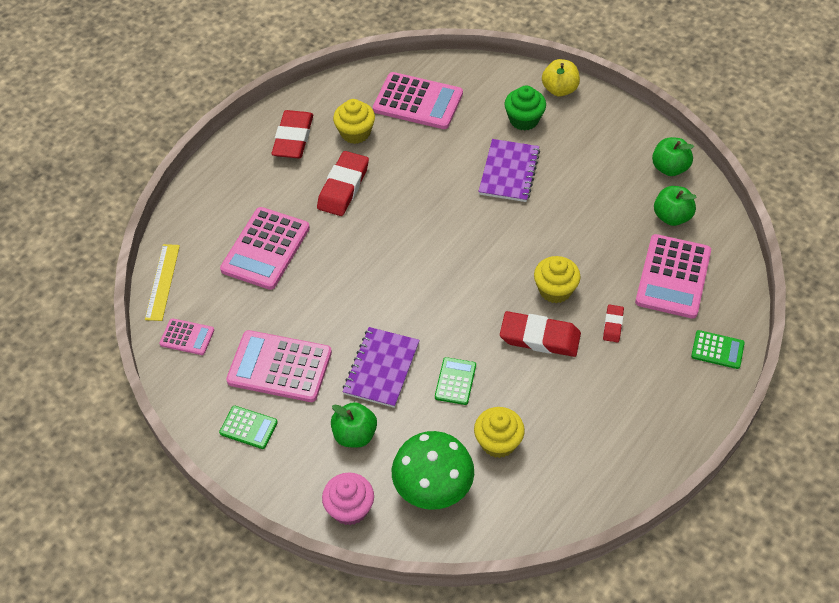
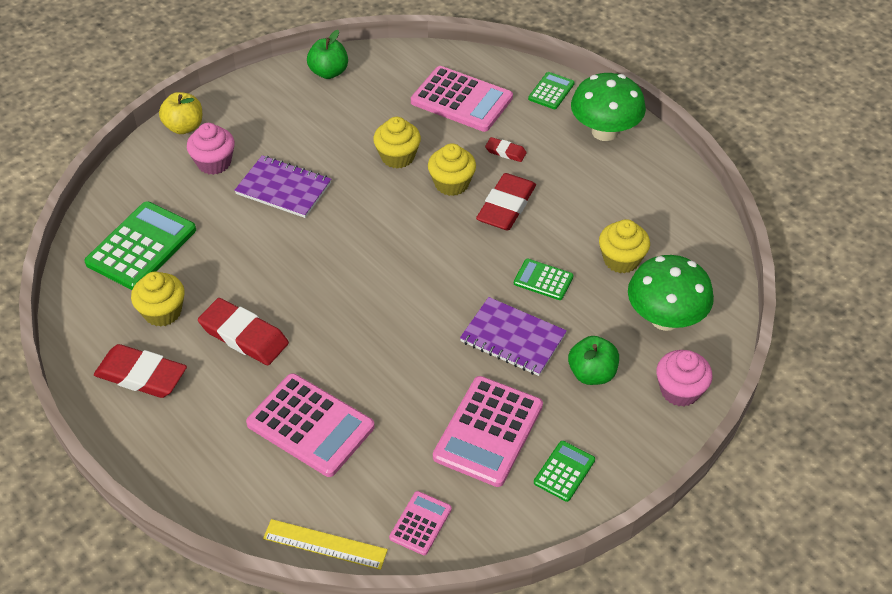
camera: 80 degrees left, 5 degrees down
pink calculator [373,72,463,129] -> green calculator [84,201,196,290]
green cupcake [505,85,546,131] -> pink cupcake [187,123,235,175]
green apple [654,186,697,226] -> none
none -> yellow cupcake [373,117,421,169]
none -> green mushroom [571,73,646,141]

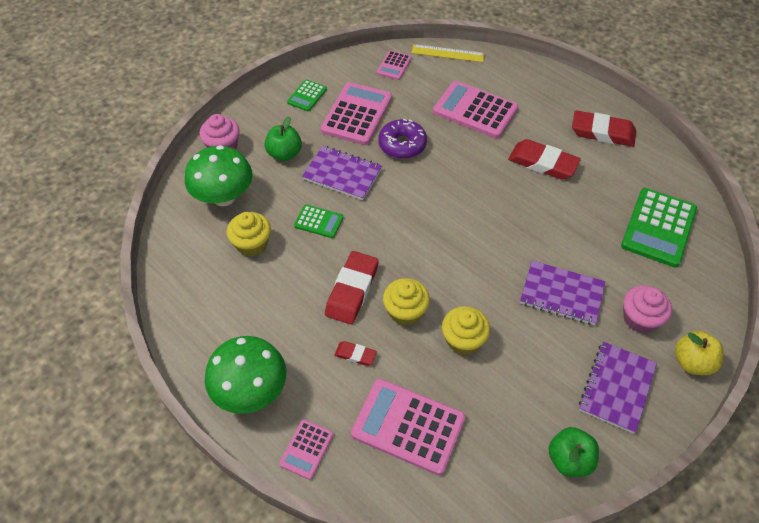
camera: 175 degrees right, 5 degrees up
yellow cupcake [131,272,185,327] -> none
green calculator [528,72,575,109] -> pink calculator [279,419,333,480]
none -> purple donut [378,119,427,159]
none -> purple notebook [579,341,657,434]

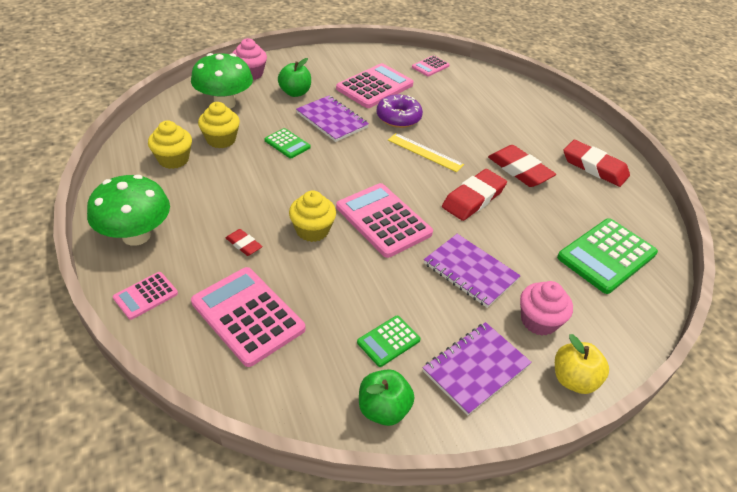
camera: 20 degrees right, 10 degrees down
green calculator [287,79,327,111] -> green calculator moved to [357,316,421,367]
red eraser [325,251,379,324] -> red eraser moved to [442,169,507,221]
yellow ruler [411,44,485,62] -> yellow ruler moved to [388,133,464,172]
pink calculator [433,81,518,138] -> pink calculator moved to [336,183,433,258]
yellow cupcake [442,306,490,355] -> yellow cupcake moved to [148,120,192,169]

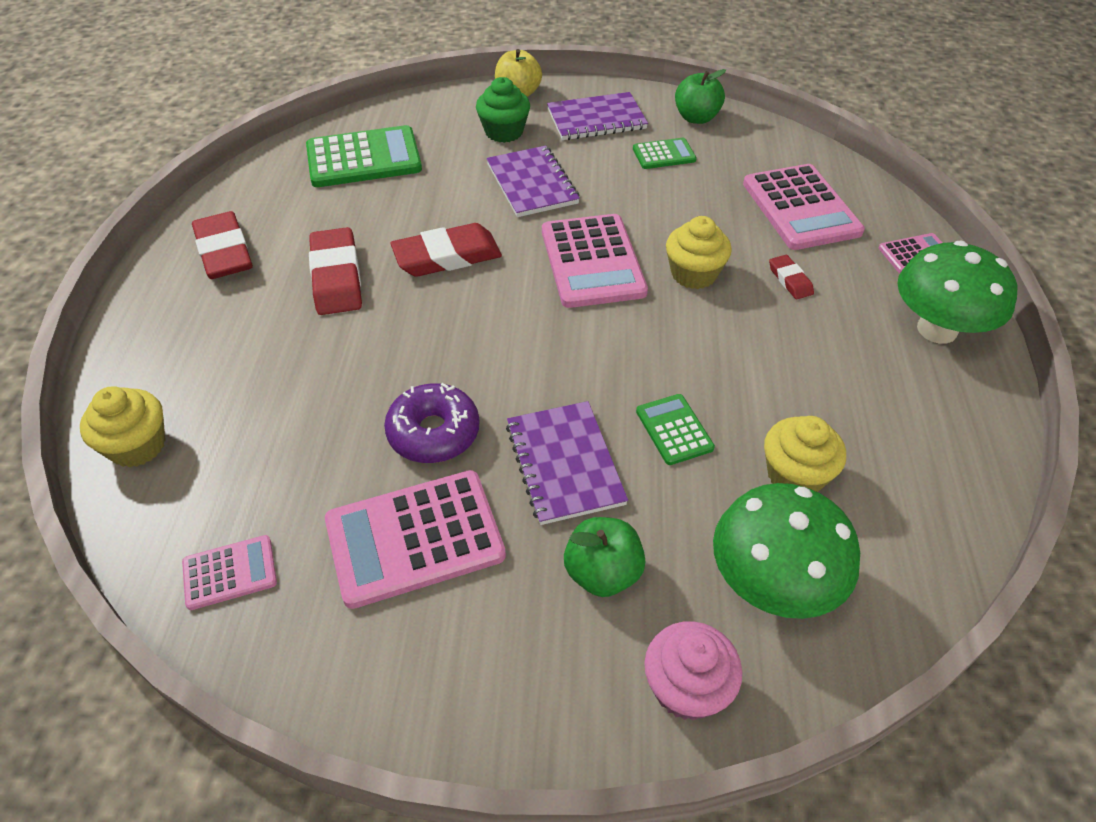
camera: 150 degrees left, 5 degrees up
yellow cupcake [148,120,192,169] -> yellow cupcake moved to [80,386,165,467]
yellow ruler [388,133,464,172] -> none
pink cupcake [520,281,573,336] -> green cupcake [476,77,530,143]

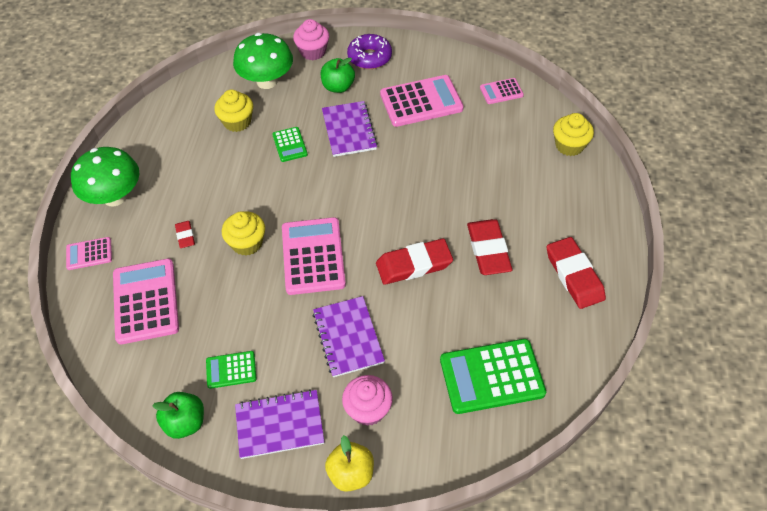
camera: 175 degrees left, 5 degrees up
purple donut [384,383,480,463] -> purple donut moved to [347,34,392,69]
green cupcake [476,77,530,143] -> pink cupcake [342,375,393,426]

